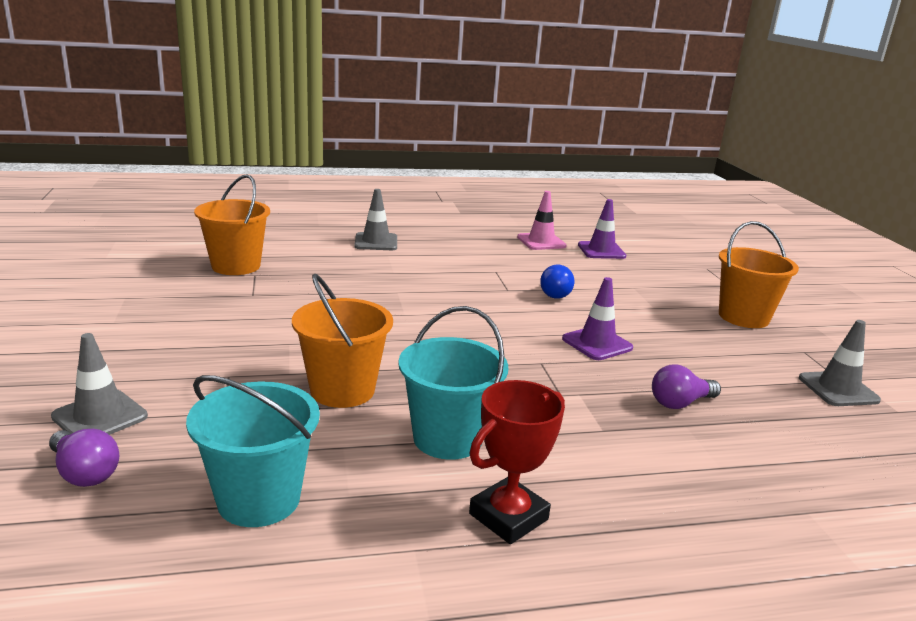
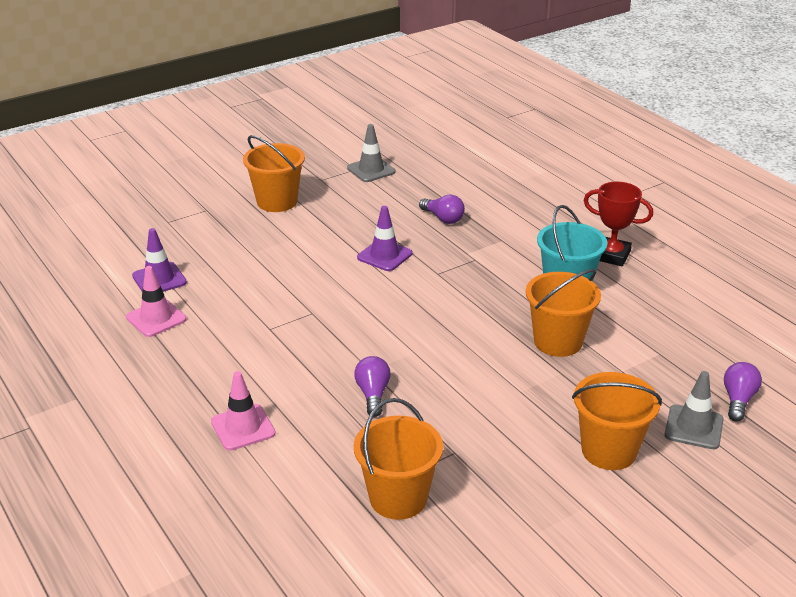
camera: 110 degrees left, 10 degrees up
turquoise bucket [186,375,320,527] -> none
grey traffic cone [354,189,397,250] -> pink traffic cone [211,371,276,451]
blue light bulb [540,265,574,299] -> none
none -> purple light bulb [354,356,391,417]
none -> orange bucket [572,372,662,470]

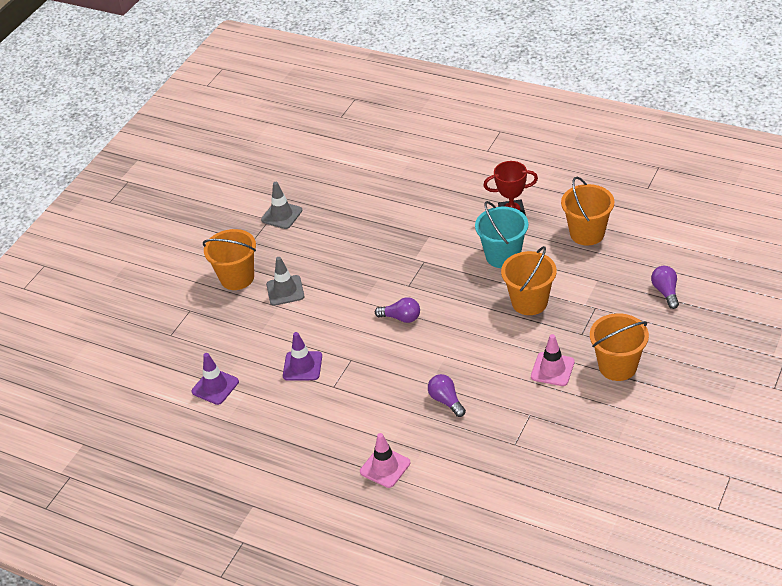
camera: 25 degrees left, 10 degrees up
pink traffic cone [126,266,187,337] -> pink traffic cone moved to [531,334,575,386]
orange bucket [354,398,443,520] -> orange bucket moved to [561,177,614,246]
purple traffic cone [357,206,412,271] -> purple traffic cone moved to [283,332,322,381]
purple light bulb [419,195,465,224] -> purple light bulb moved to [375,297,420,323]
grey traffic cone [665,371,724,449] -> grey traffic cone moved to [266,257,304,306]

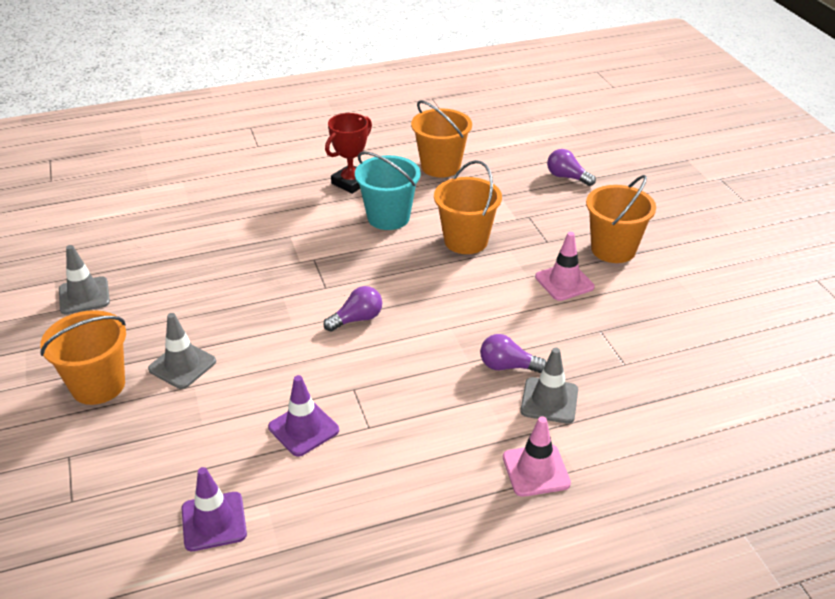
camera: 50 degrees left, 5 degrees down
none -> grey traffic cone [520,348,578,423]

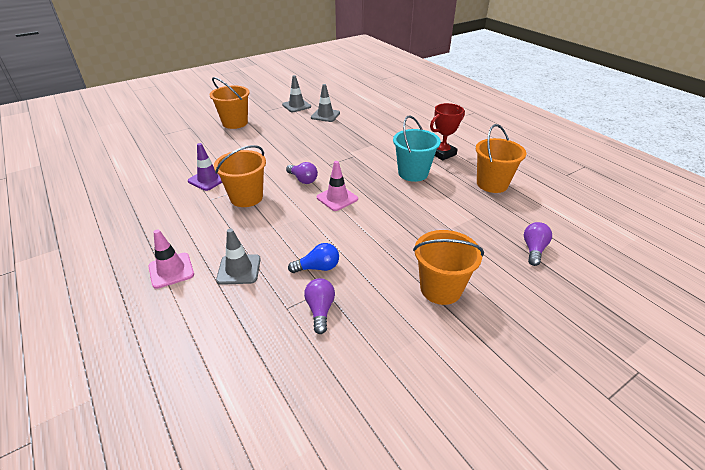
camera: 75 degrees right, 0 degrees up
grey traffic cone [148,313,216,389] -> grey traffic cone moved to [311,84,340,122]
purple traffic cone [182,467,247,551] -> none
red trophy [325,113,372,194] -> red trophy turned 60 degrees counterclockwise [430,103,465,161]
orange bucket [434,160,502,254] -> orange bucket moved to [214,145,266,207]
purple light bulb [480,334,546,373] -> purple light bulb moved to [304,278,335,334]
pink traffic cone [535,232,595,301] -> pink traffic cone moved to [317,161,358,211]
none -> blue light bulb [288,243,339,273]

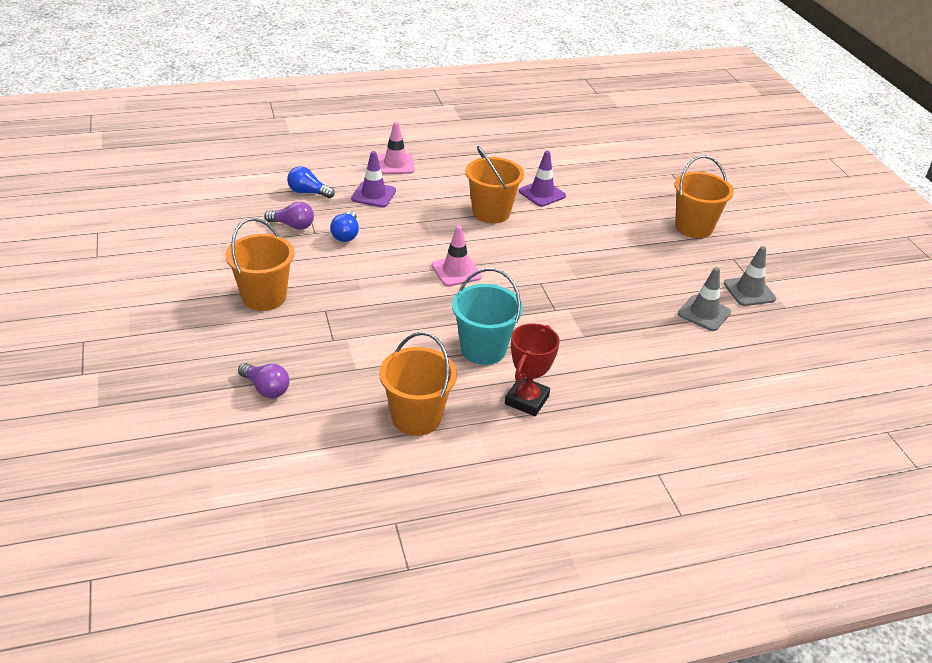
camera: 105 degrees right, 0 degrees up
grey traffic cone [216,229,261,285] -> purple traffic cone [351,151,396,207]
purple light bulb [286,162,318,184] -> none
red trophy [430,103,465,161] -> red trophy turned 45 degrees clockwise [505,323,560,416]
none -> blue light bulb [287,166,335,198]

